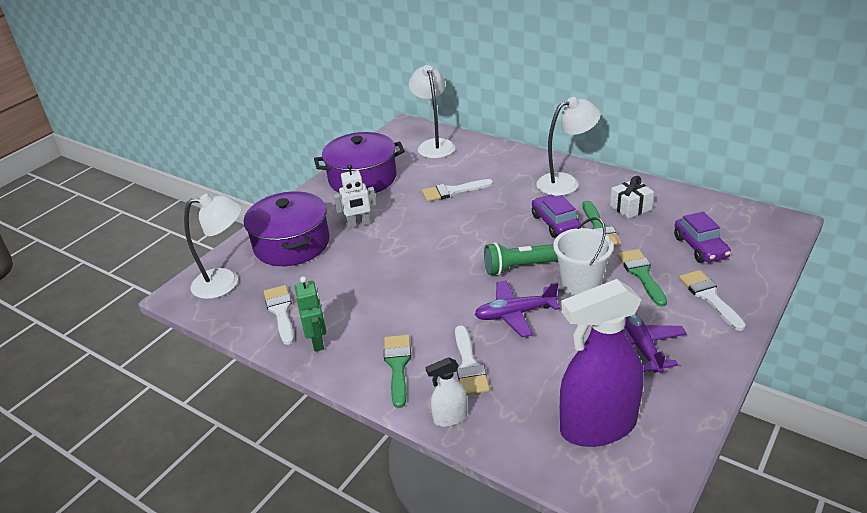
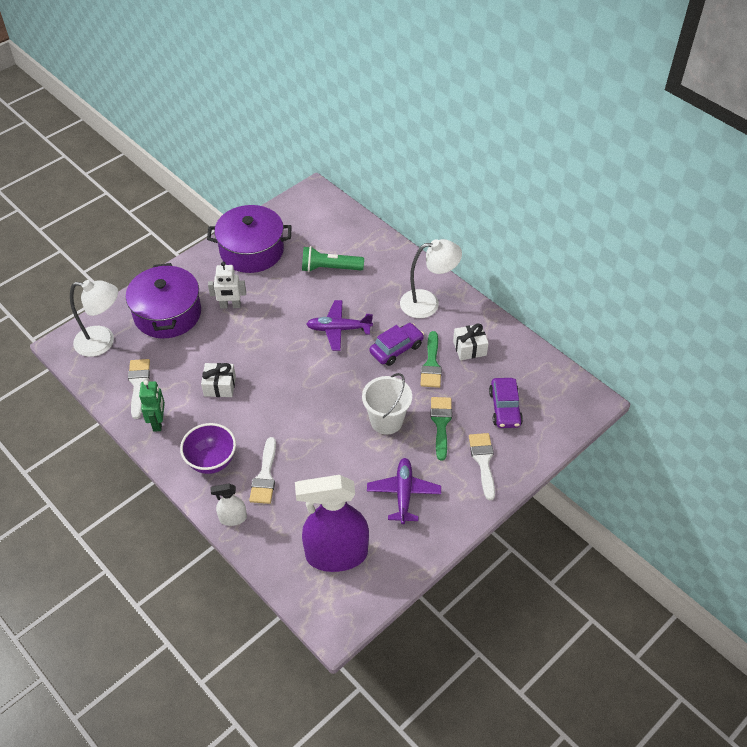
camera: 10 degrees right, 15 degrees up
green brush [384,335,411,408] -> purple bowl [180,423,236,474]
white lamp [409,65,455,159] -> none
white brush [422,179,493,202] -> none
purple plane [474,280,560,337] -> purple plane moved to [306,300,373,351]
green flashlight [484,243,558,276] -> green flashlight moved to [302,246,364,272]
purple car [532,195,581,238] -> purple car turned 60 degrees clockwise [369,323,424,366]
none -> white gift [201,363,236,397]

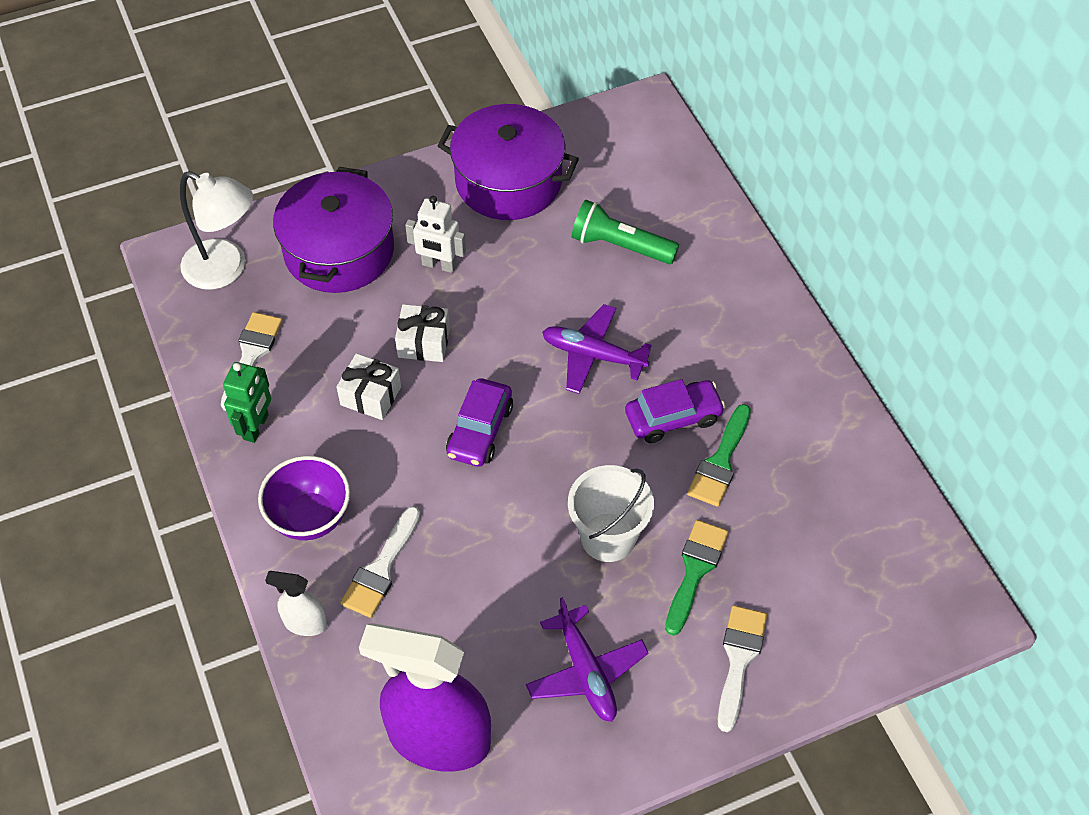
camera: 20 degrees right, 5 degrees up
purple plane [367,458,441,524] -> purple plane turned 135 degrees clockwise [526,597,649,722]
white lamp [400,239,462,318] -> none
white gift [453,324,489,360] -> white gift moved to [395,304,450,362]
purple car [489,378,523,428] -> purple car moved to [446,378,513,467]

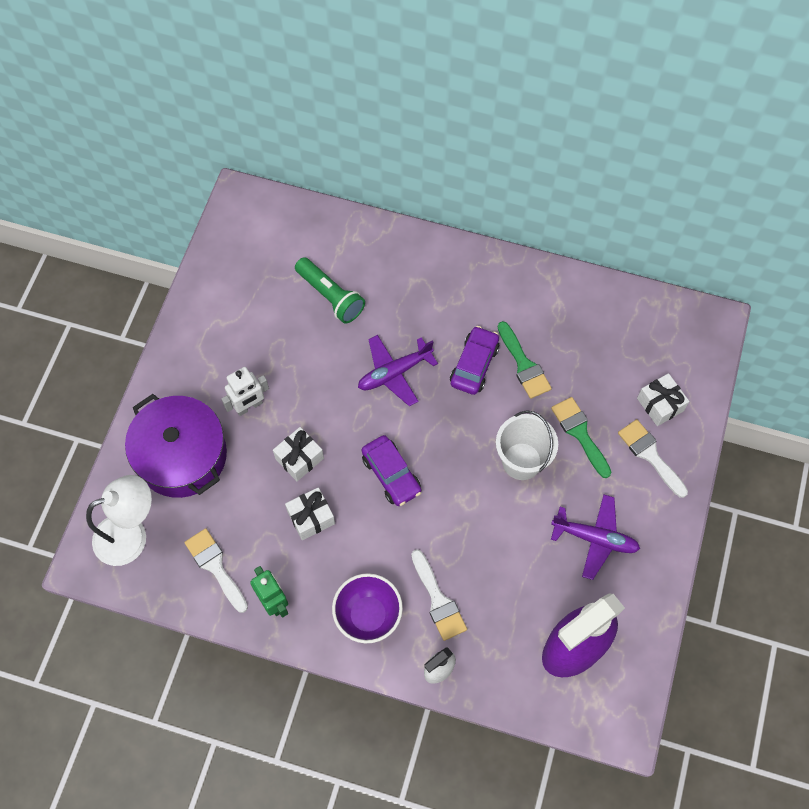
camera: 50 degrees left, 10 degrees up
purple pot [438,104,579,220] -> none
green flashlight [572,200,679,264] -> green flashlight turned 105 degrees counterclockwise [295,257,365,324]
none -> white gift [637,373,689,426]

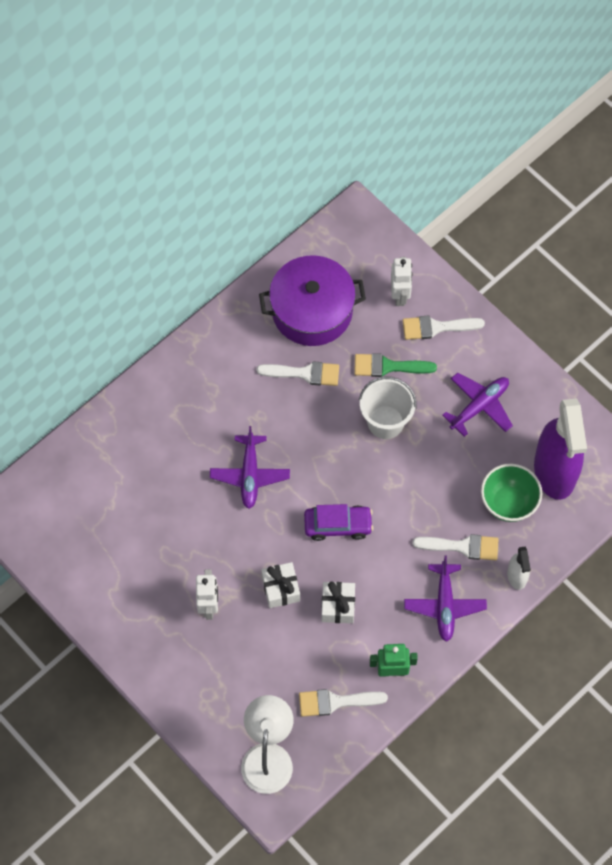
camera: 60 degrees left, 0 degrees up
purple pot [125,394,227,498] -> purple pot moved to [259,255,366,346]
green flashlight [295,257,365,324] -> none
purple bowl [332,573,403,643] -> purple plane [404,556,487,642]
purple car [450,326,499,395] -> none
green brush [498,321,552,399] -> white brush [257,361,339,386]
white gift [637,373,689,426] -> white robot [391,257,413,306]
none -> green bowl [481,464,542,522]

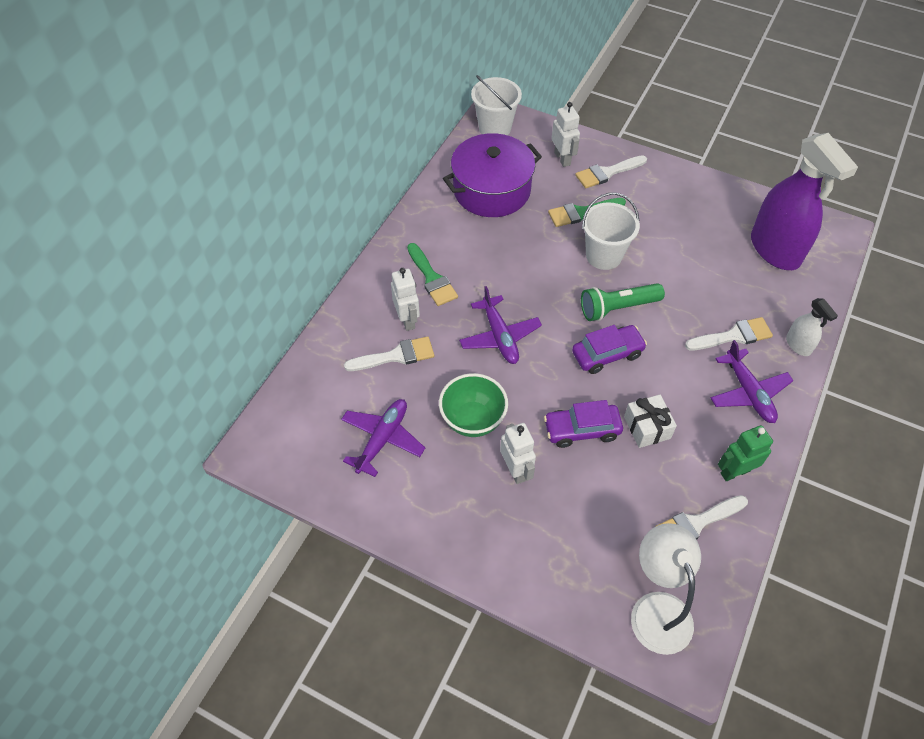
camera: 20 degrees left, 10 degrees down
white brush [257,361,339,386] -> white brush moved to [344,336,434,371]
white gift [261,562,300,608] -> purple car [544,400,623,448]
purple plane [442,373,513,437] -> purple plane moved to [341,399,425,477]
green bowl [481,464,542,522] -> green bowl moved to [439,373,508,437]
none -> white robot [391,268,420,331]
none -> green brush [407,243,458,306]
none -> white bucket [471,75,522,135]
none -> green flashlight [581,283,665,321]

